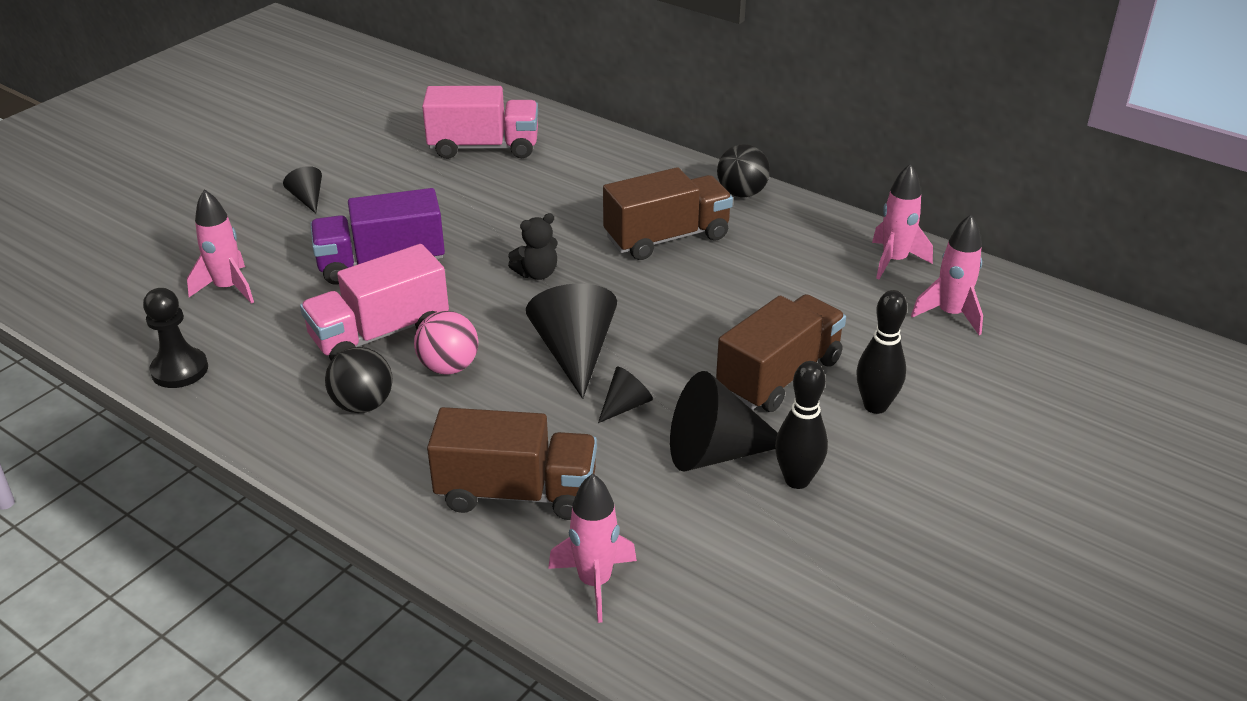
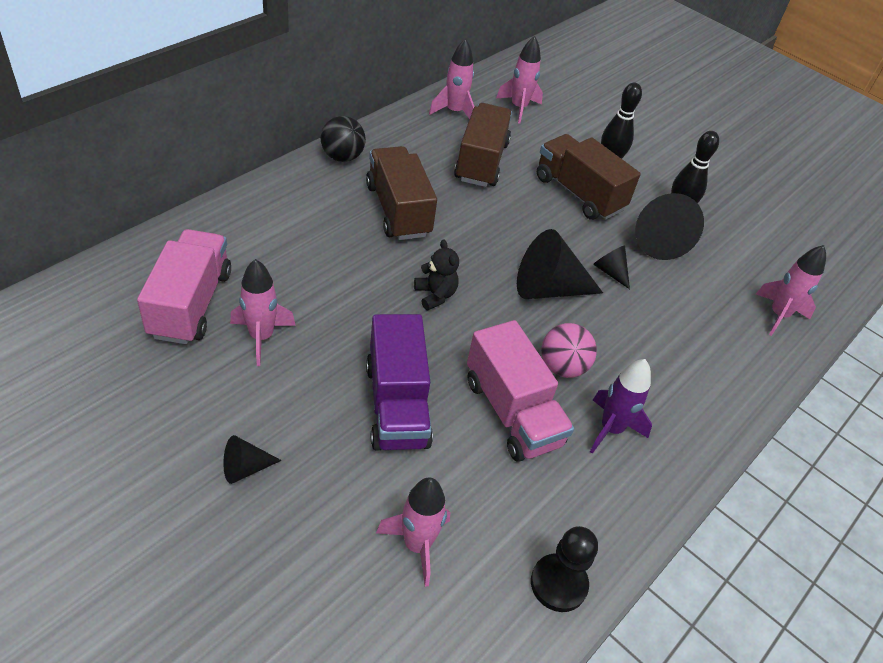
camera: 90 degrees left, 10 degrees up
black ball [325,347,393,413] -> purple rocket [590,359,652,454]
brown truck [427,407,597,520] -> brown truck moved to [454,103,512,187]
none -> pink rocket [230,259,296,366]

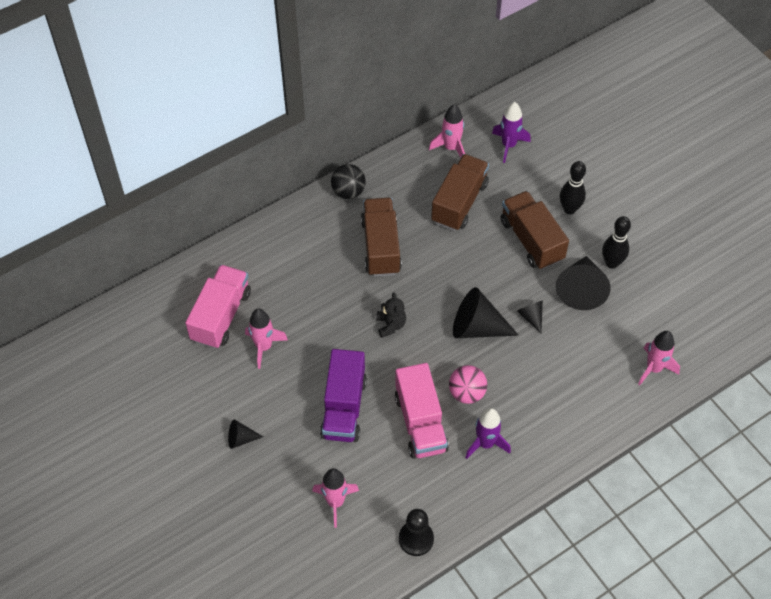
camera: 20 degrees right, 10 degrees up
pink rocket [496,36,543,124] -> purple rocket [492,102,531,163]

